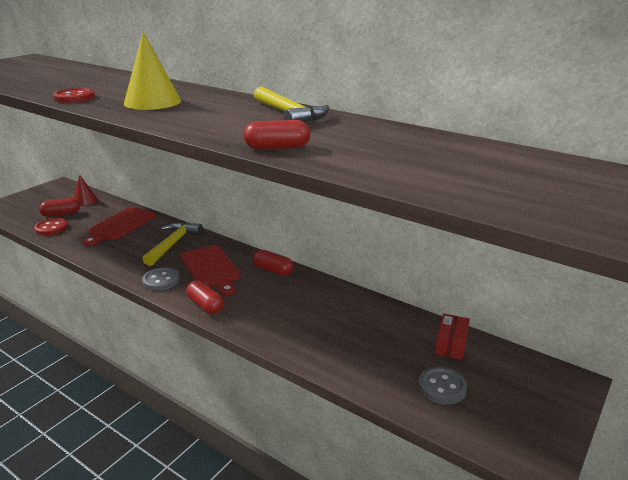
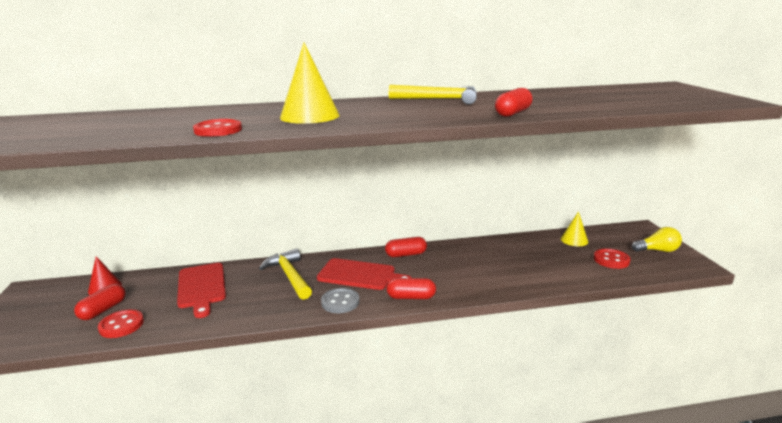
camera: 45 degrees left, 5 degrees down
grey button [419,367,467,405] -> red button [594,248,631,269]
red box [435,313,470,360] -> yellow cone [561,211,588,246]
none -> yellow light bulb [631,227,682,252]

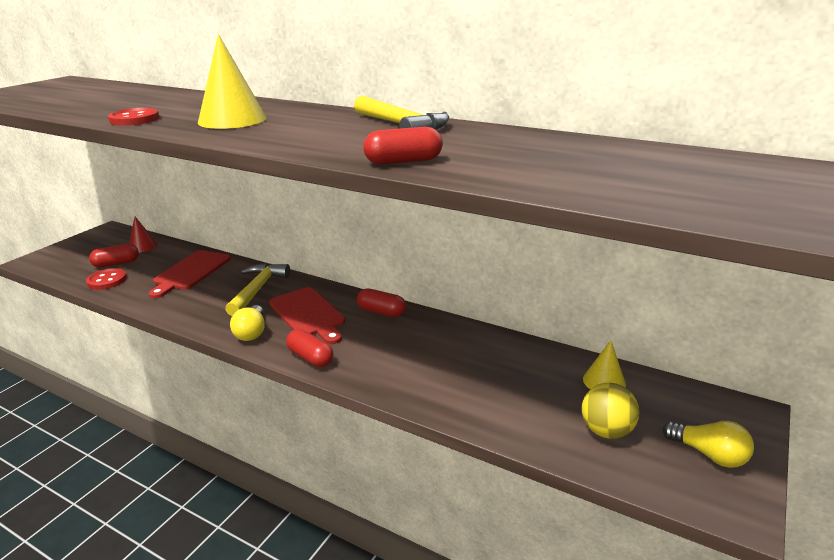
camera: 40 degrees right, 5 degrees up
grey button [321,288,360,313] -> yellow light bulb [230,305,265,341]
red button [594,248,631,269] -> yellow ball [582,383,639,439]

